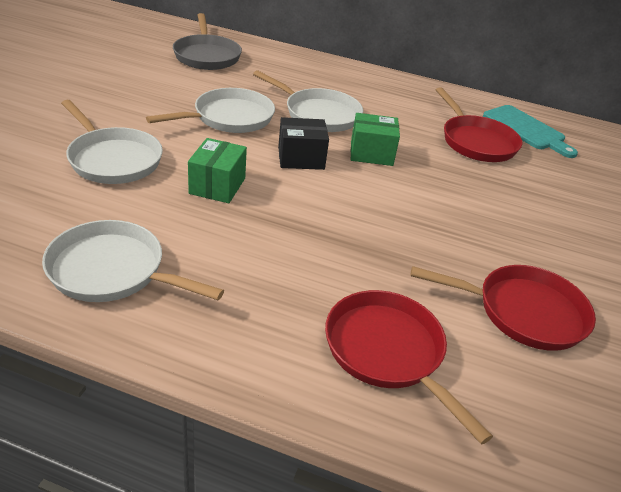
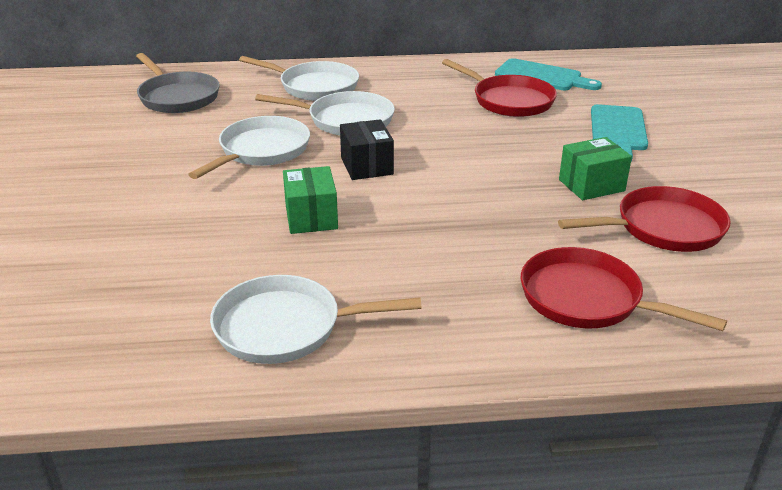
camera: 20 degrees left, 5 degrees down
white pan [61,100,163,184] -> white pan moved to [239,56,359,101]
black box [278,117,329,170] -> black box turned 75 degrees counterclockwise [340,119,394,180]
green box [351,113,400,166] -> green box moved to [559,137,632,200]
none -> turquoise cutting board [591,104,648,161]

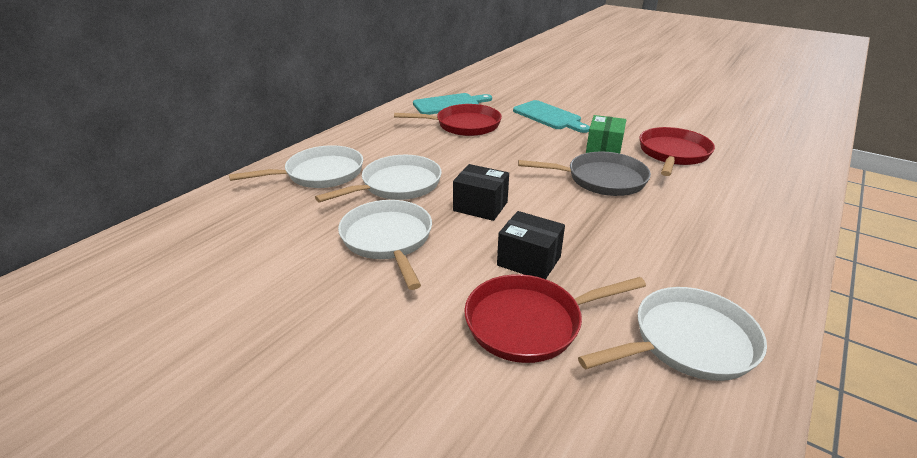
camera: 50 degrees left, 0 degrees up
grey pan [136,53,220,113] -> grey pan moved to [518,152,651,196]
white pan [210,275,422,364] -> white pan turned 150 degrees counterclockwise [578,287,767,381]
green box [283,166,338,234] -> black box [497,211,565,279]
red pan [521,247,727,331] -> red pan moved to [464,274,646,363]

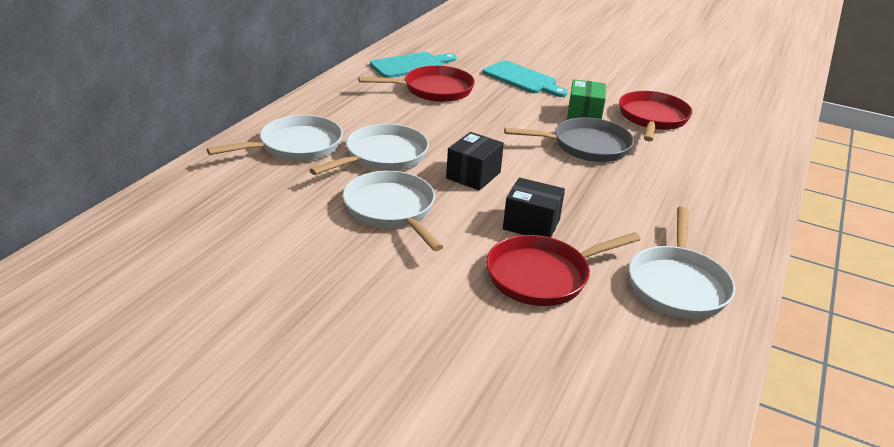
camera: 10 degrees left, 0 degrees up
black box [453,164,509,221] -> black box turned 75 degrees counterclockwise [446,132,504,191]
white pan [578,287,767,381] -> white pan turned 135 degrees clockwise [629,207,735,319]

